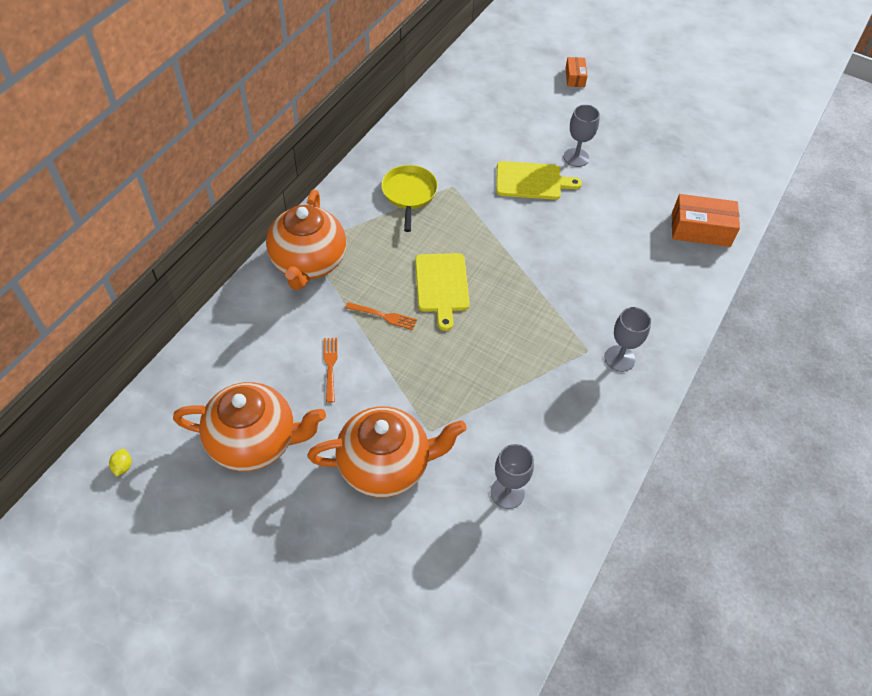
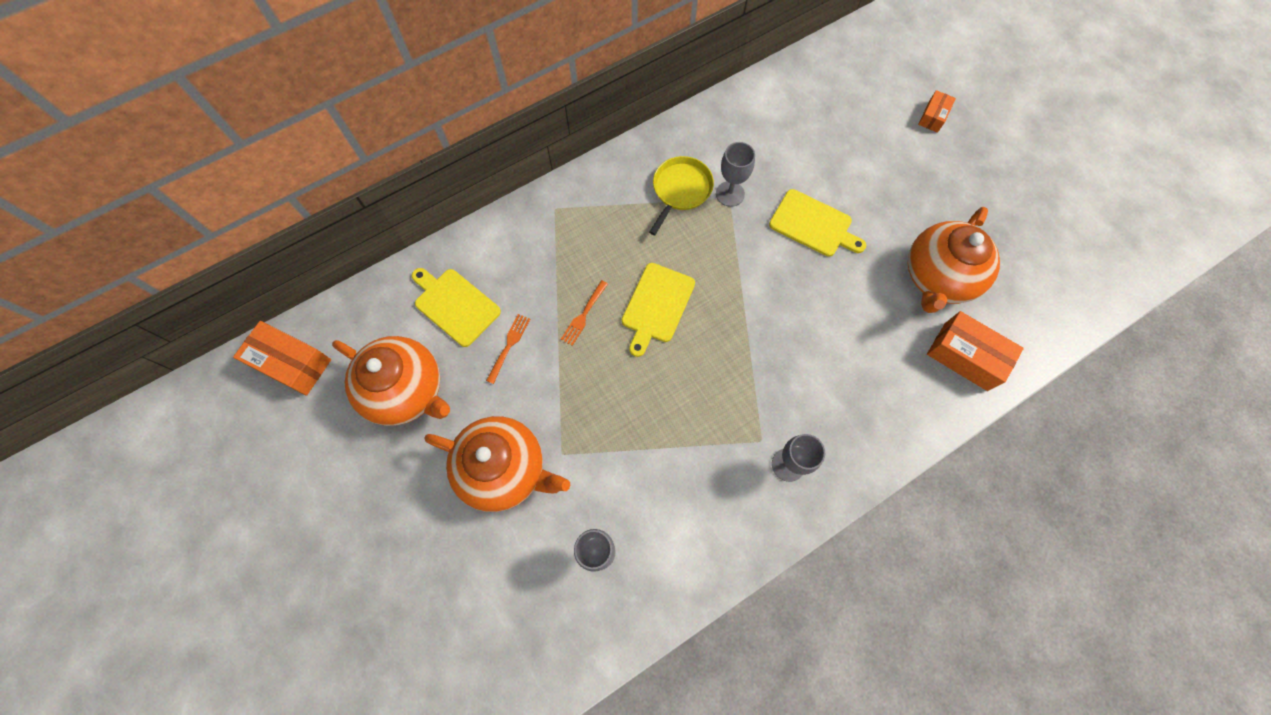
camera: 30 degrees right, 15 degrees up
yellow lemon [109,449,131,477] -> orange box [233,321,331,396]
orange teapot [266,190,346,290] -> orange teapot moved to [907,207,1000,313]
orange fork [345,302,417,330] -> orange fork turned 75 degrees clockwise [561,280,608,346]
grey goblet [564,105,600,167] -> grey goblet moved to [716,142,755,207]
none -> yellow cutting board [412,268,501,347]

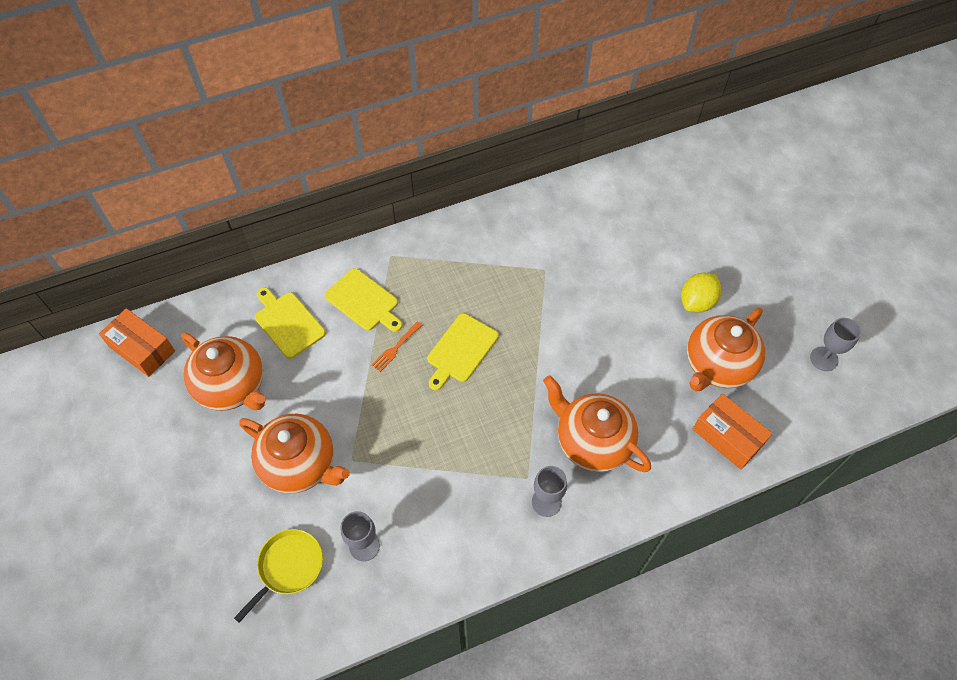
camera: 10 degrees right, 10 degrees down
orange fork [486,314,530,384] -> none
yellow pan [649,156,714,235] -> yellow pan moved to [234,529,323,623]
grey goblet [716,142,755,207] -> grey goblet moved to [810,318,861,371]
yellow cutting board [769,189,866,257] -> yellow cutting board moved to [325,268,402,332]
orange box [918,90,956,133] -> none
none -> orange teapot [543,375,651,472]
none -> yellow lemon [681,273,721,313]

